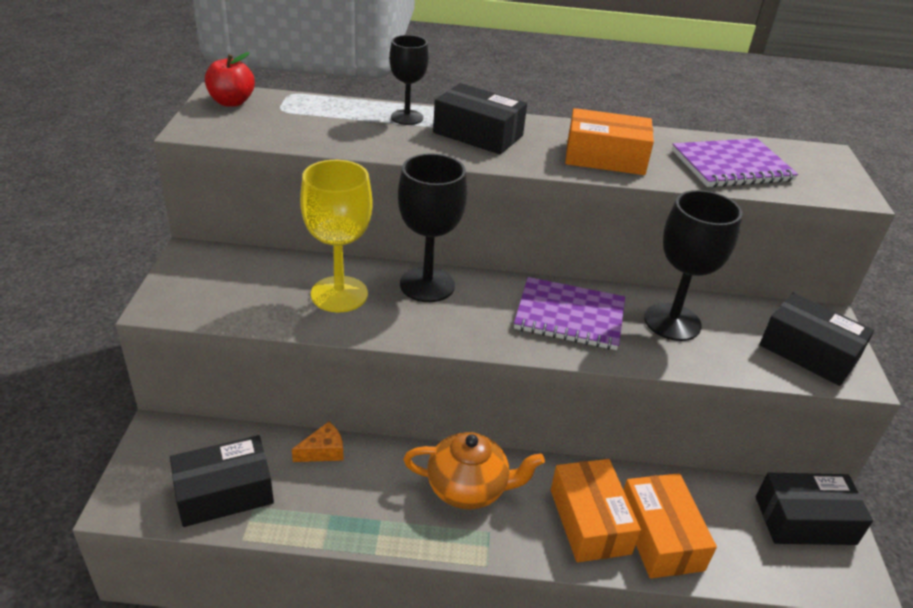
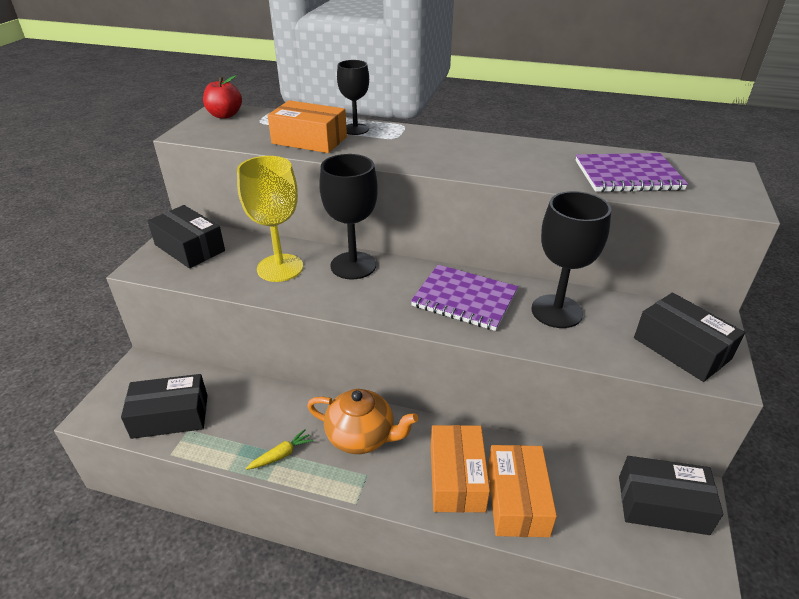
camera: 15 degrees right, 0 degrees up
orange cheese [292,422,343,462] -> none
black box [433,83,527,154] -> black box moved to [148,205,225,268]
orange box [565,108,654,175] -> orange box moved to [268,100,347,153]
none -> yellow carrot [246,429,314,470]

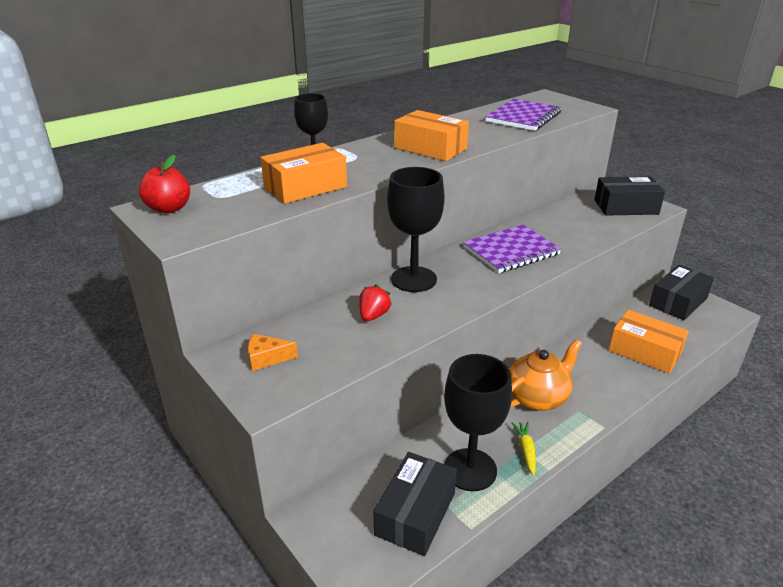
camera: 55 degrees left, 5 degrees down
black box [148,205,225,268] -> orange cheese [248,334,298,371]
yellow goblet [237,156,303,282] -> red strawberry [359,285,392,321]
orange box [431,425,490,513] -> orange box moved to [394,110,469,161]
black goblet [531,191,611,328] -> black goblet moved to [444,354,512,491]

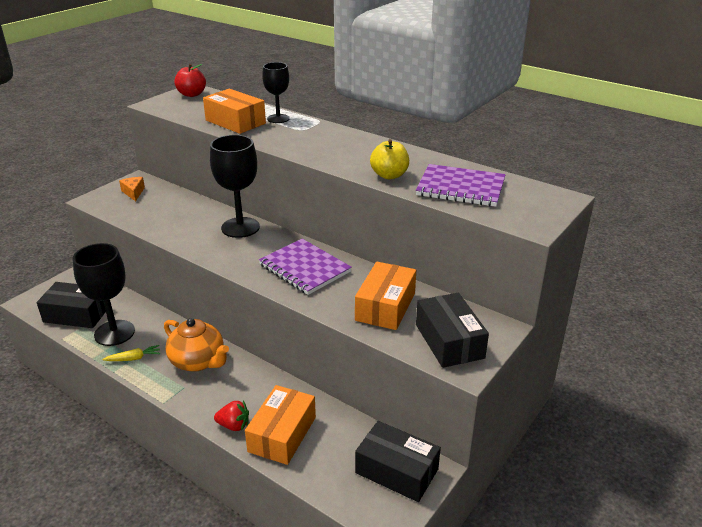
camera: 75 degrees right, 0 degrees up
red strawberry [359,285,392,321] -> red strawberry moved to [214,401,249,431]
orange box [394,110,469,161] -> orange box moved to [355,262,416,330]
none -> yellow apple [370,139,409,179]

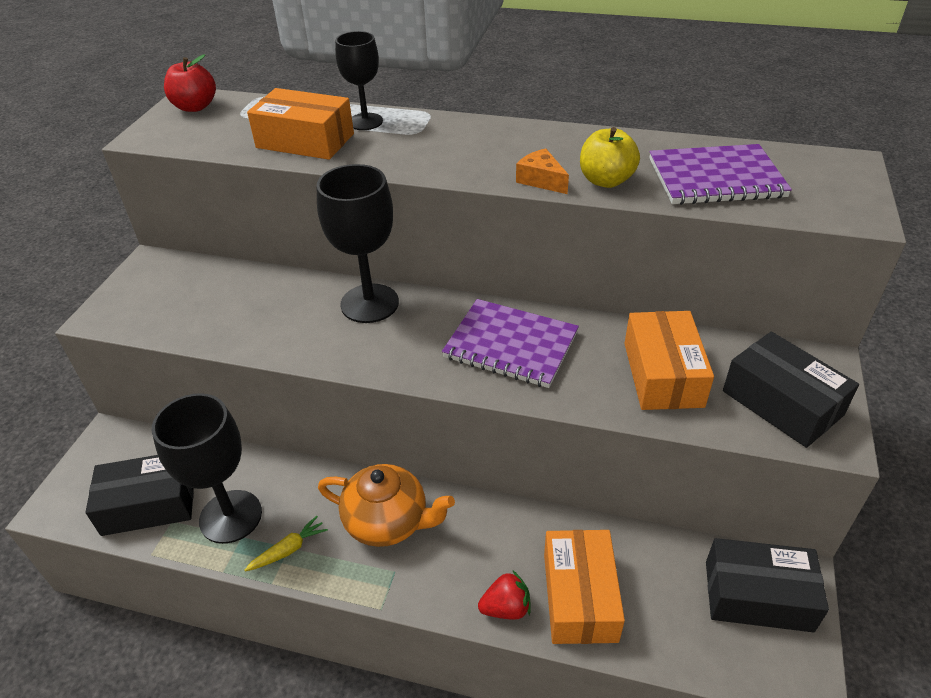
camera: 20 degrees left, 10 degrees up
orange cheese [119,177,145,201] -> orange cheese moved to [516,148,569,194]

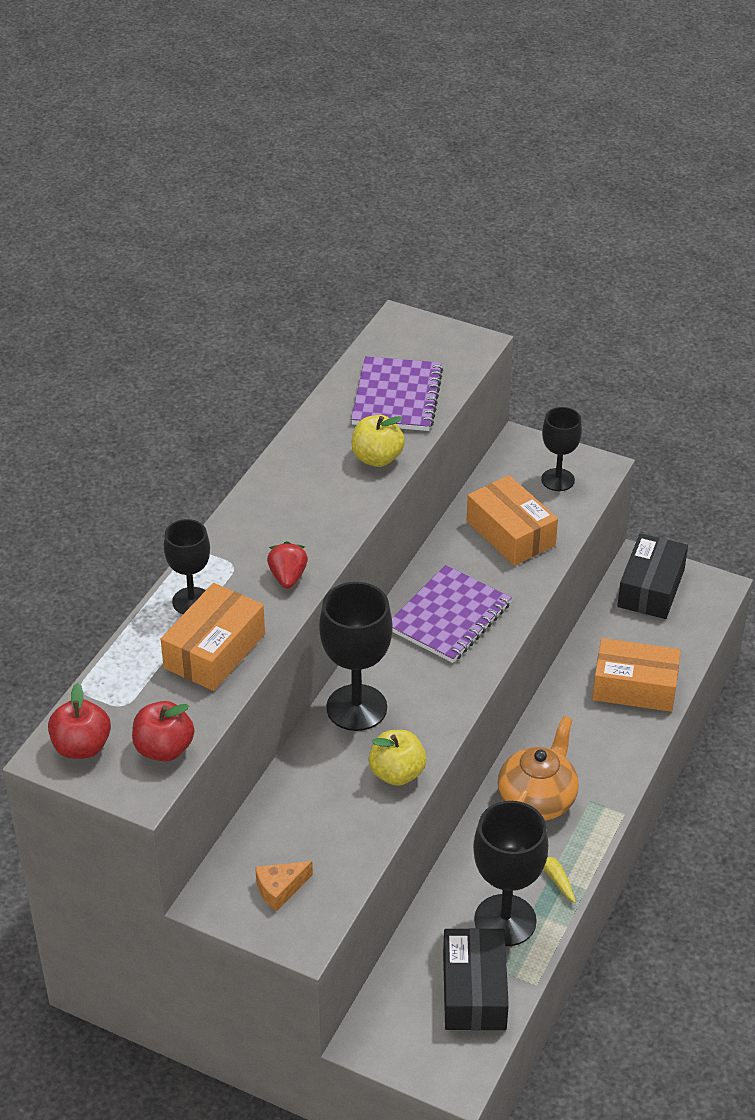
camera: 80 degrees left, 0 degrees up
red strawberry [478,571,530,620] -> red strawberry moved to [267,541,308,589]
orange cheese [516,148,569,194] -> orange cheese moved to [255,861,313,911]
orange box [625,311,714,410] -> orange box turned 45 degrees clockwise [467,475,558,566]
black box [723,332,859,448] -> black goblet [541,407,582,491]
none -> red apple [132,701,194,762]
none -> yellow apple [368,730,427,786]

